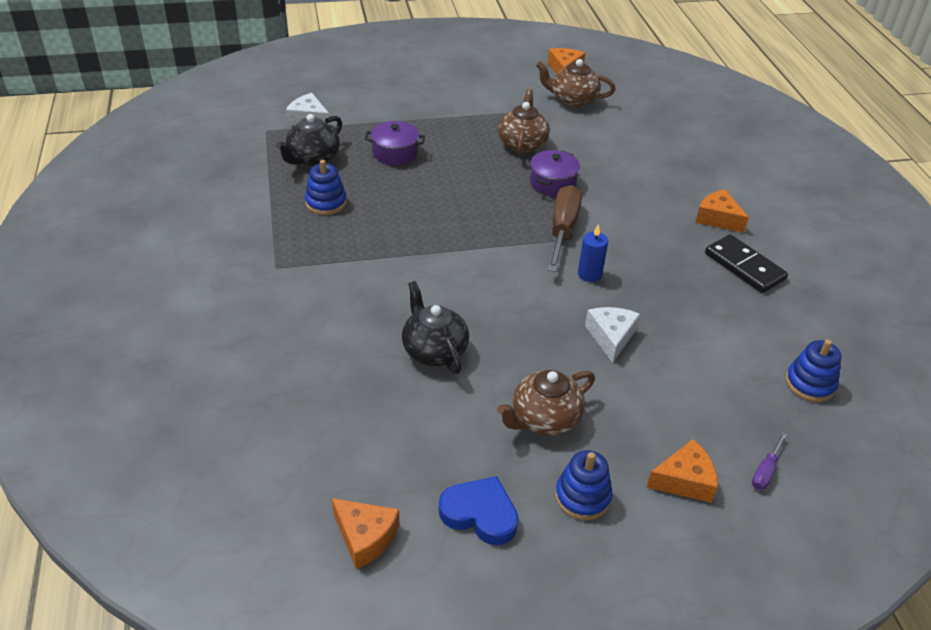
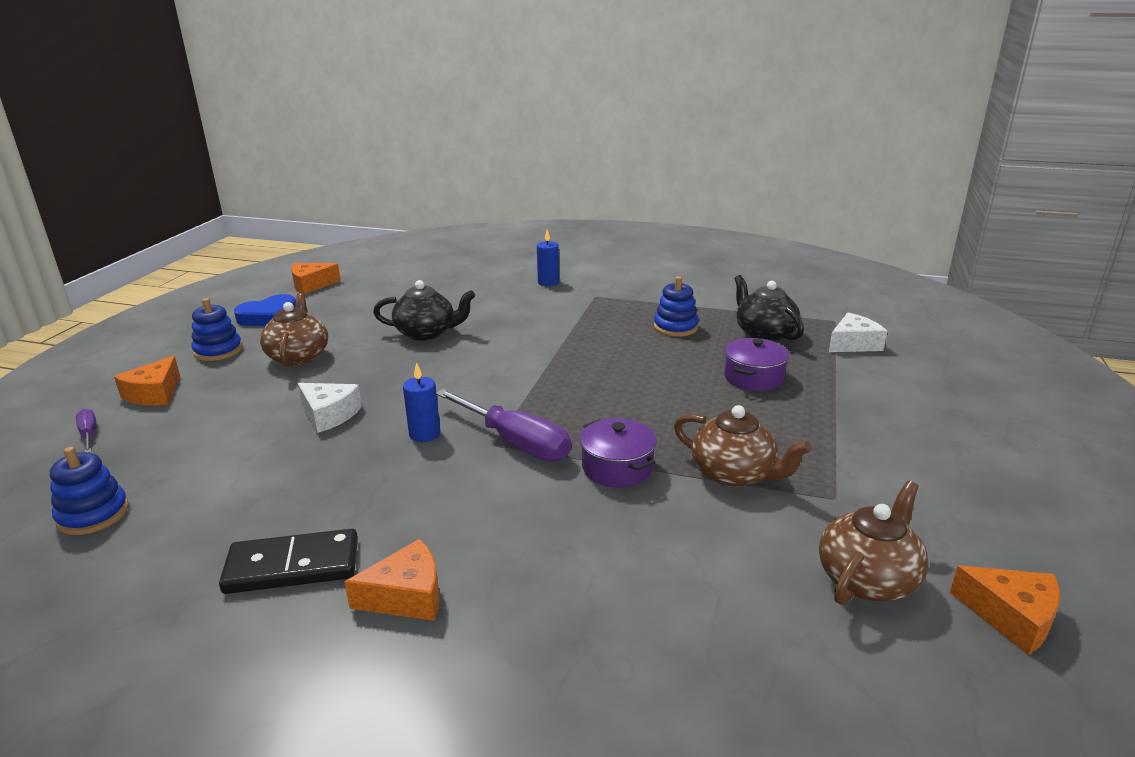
camera: 120 degrees right, 15 degrees down
brown screwdriver [548,185,582,272] -> purple screwdriver [436,389,571,462]
none -> blue candle [537,230,559,286]

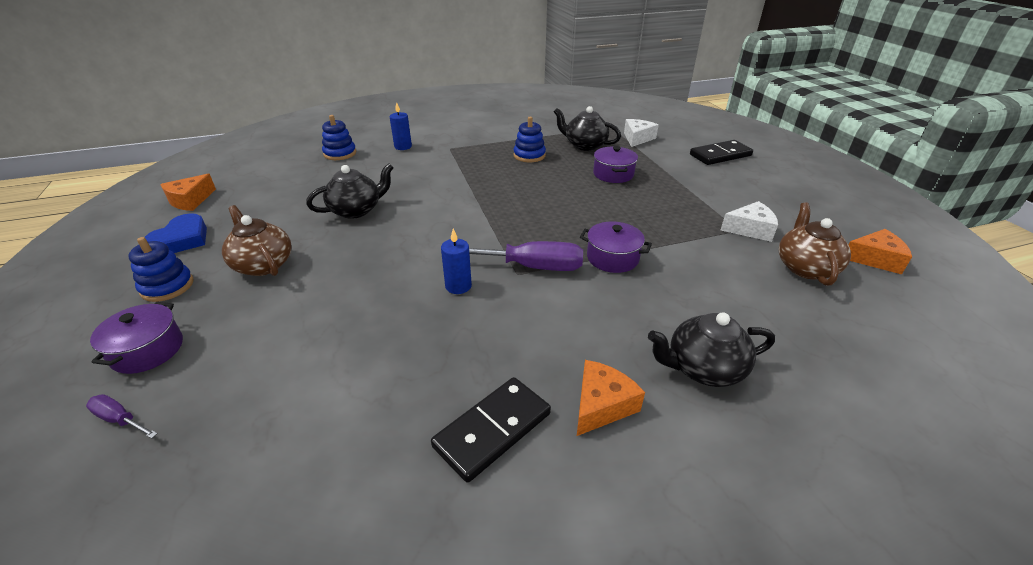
camera: 35 degrees left, 10 degrees up
blue stacking toy [50,447,129,535] -> blue stacking toy moved to [322,115,356,160]
orange cheese [114,356,180,405] -> purple pot [90,302,183,374]
white cheese [298,383,362,433] -> white cheese moved to [721,201,778,242]
brown teapot [674,405,811,487] -> none
none -> black teapot [648,312,775,387]
none -> black domino [690,140,753,165]

